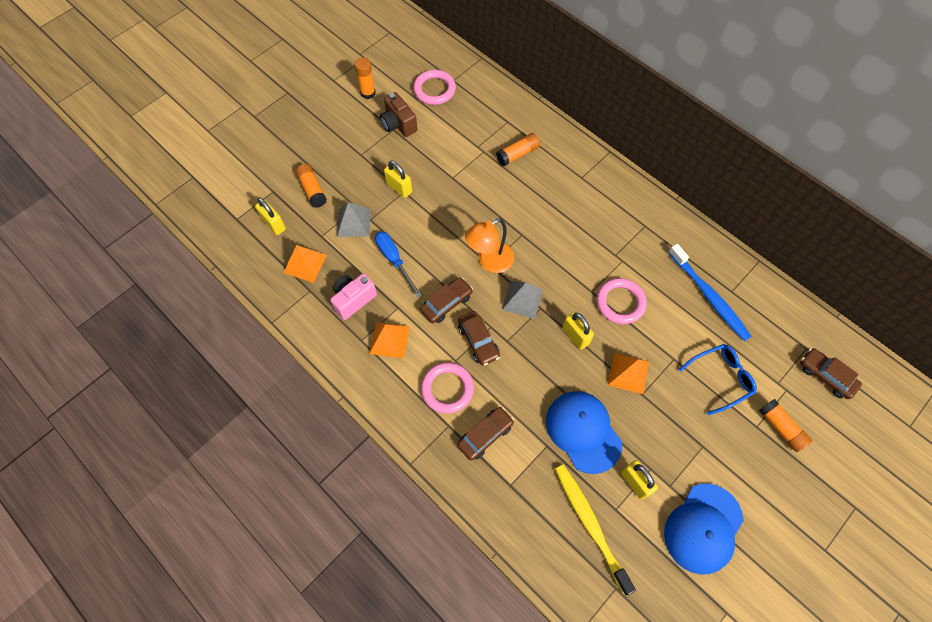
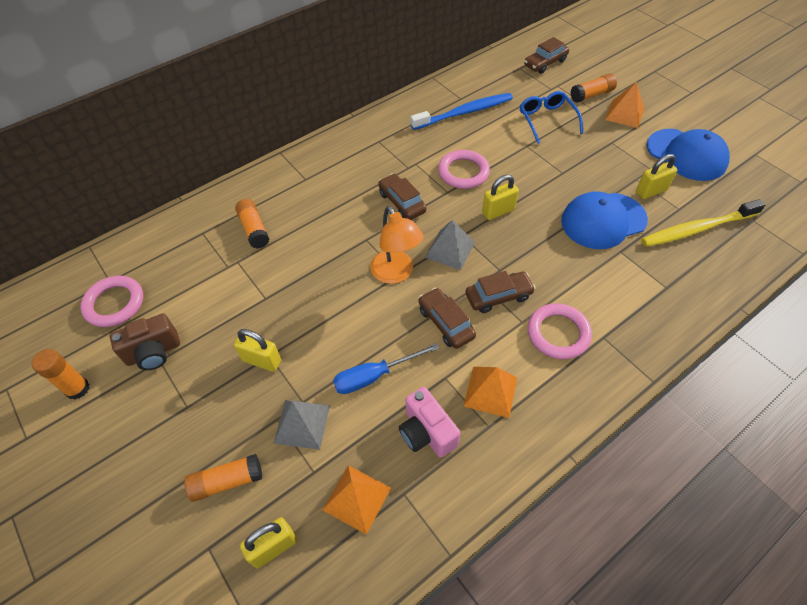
camera: 80 degrees left, 10 degrees down
yellow padlock [384,160,412,198] -> yellow padlock turned 60 degrees clockwise [234,329,281,372]
brown car [457,407,514,461] -> brown car moved to [378,173,426,220]
orange pyramid [608,353,649,394] -> orange pyramid moved to [605,81,644,128]

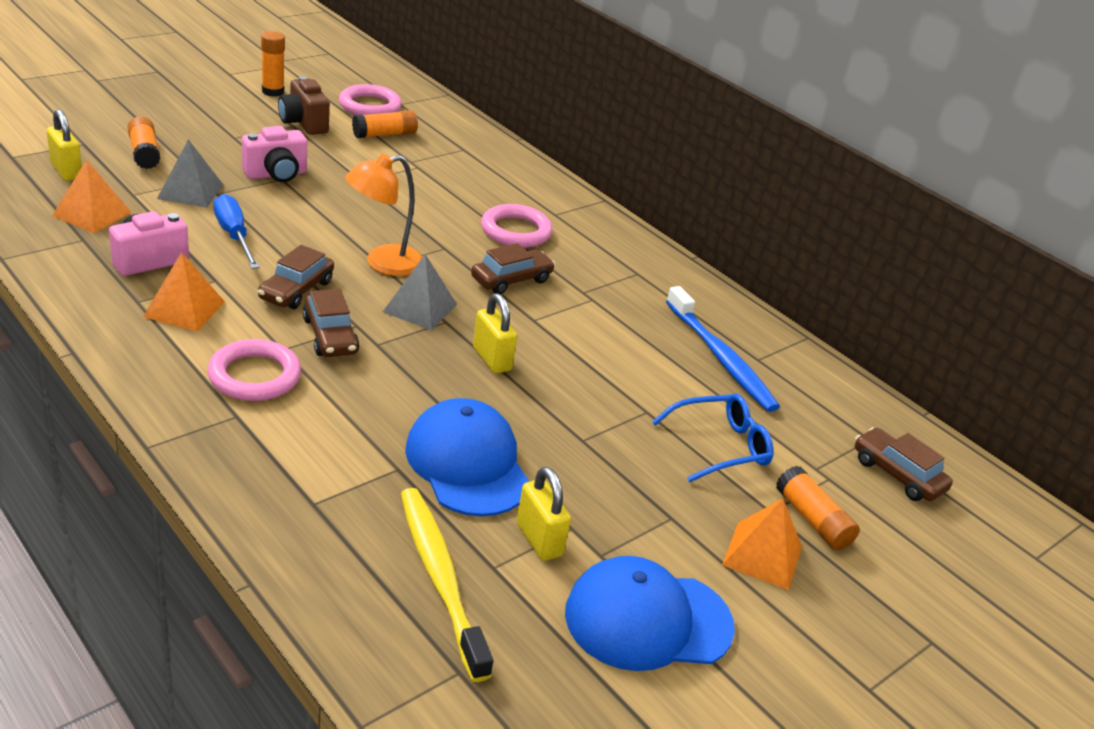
camera: 80 degrees right, 20 degrees down
yellow padlock [234,329,281,372] -> pink camera [242,126,307,182]
orange glue stick [235,199,269,248] -> orange glue stick moved to [352,110,418,138]
brown car [419,288,476,349] -> brown car turned 150 degrees clockwise [258,245,334,309]
pink ring [438,150,490,189] -> pink ring moved to [481,204,552,248]
blue cap [647,129,730,181] -> blue cap turned 45 degrees clockwise [565,556,735,671]

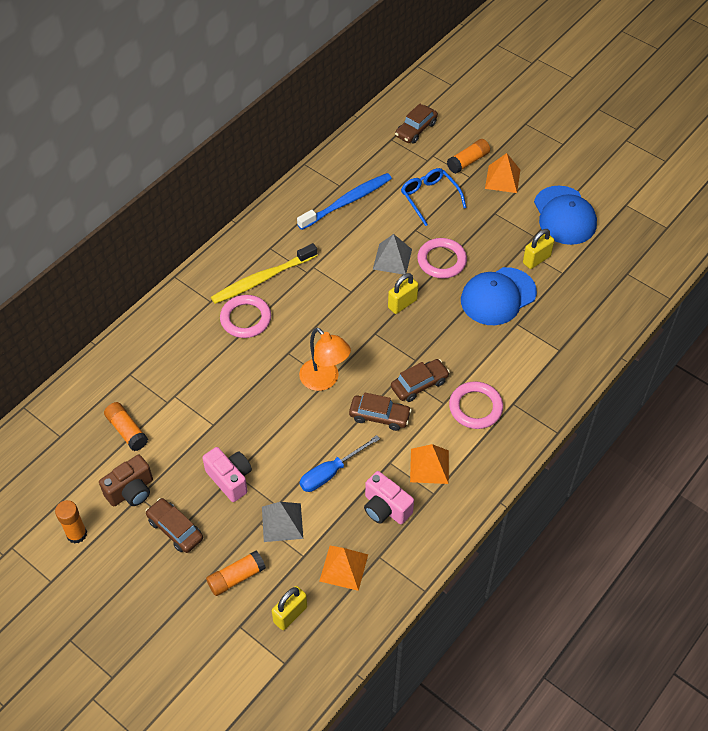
camera: 95 degrees left, 20 degrees up
pink ring [339,84,402,115] -> pink ring moved to [417,238,467,278]
grey pyramid [383,254,457,330] -> grey pyramid moved to [373,234,412,275]
yellow toothbrush [401,488,493,682] -> yellow toothbrush moved to [211,243,318,304]
brown car [471,243,555,294] -> brown car moved to [145,498,203,553]

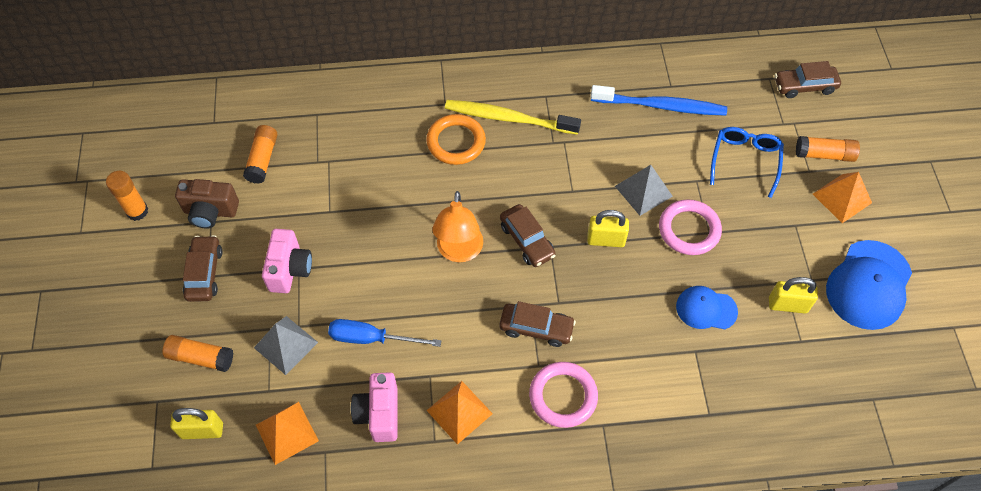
camera: 45 degrees right, 5 degrees up
pink ring [220,295,271,338] -> orange ring [426,114,486,165]
brown car [349,393,412,431] -> brown car moved to [500,204,556,267]
blue cap [461,267,537,325] -> blue cap [676,286,738,329], size x0.59

